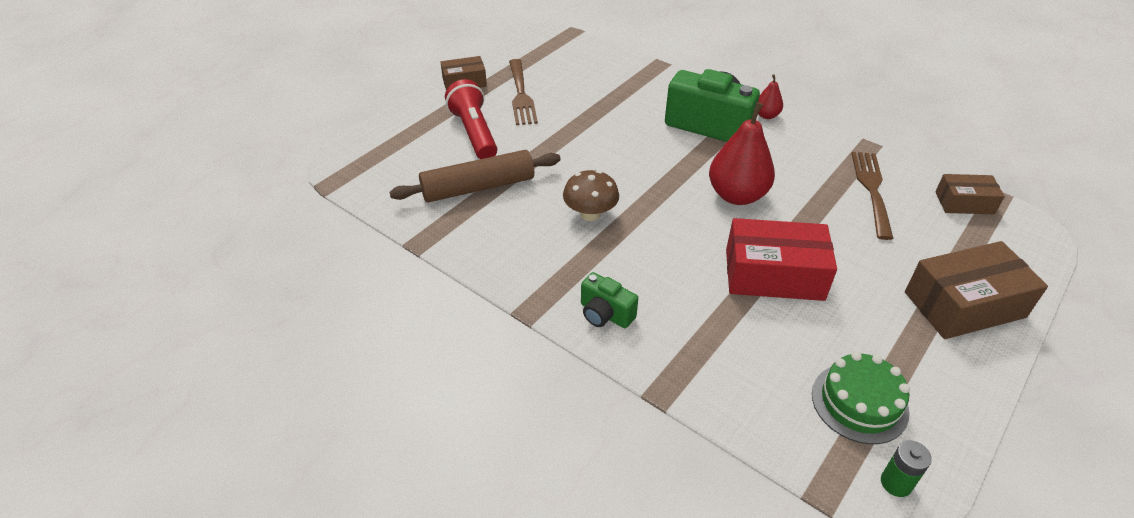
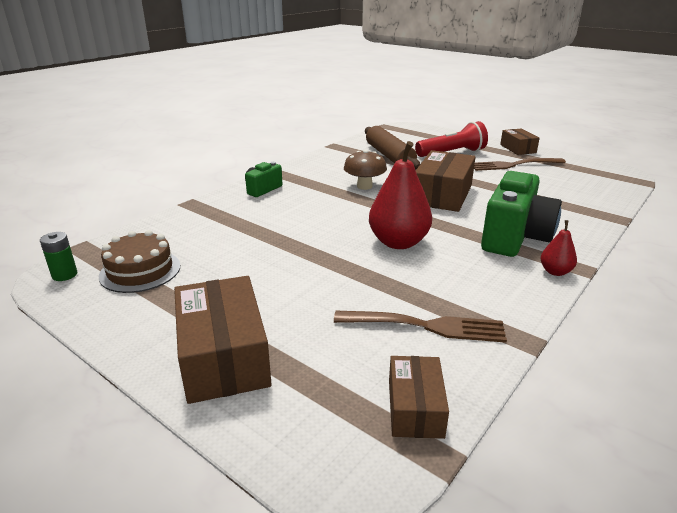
camera: 90 degrees right, 15 degrees down
red box [726,218,837,301] -> none
green cake [812,352,910,444] -> brown cake [99,230,180,293]
none -> brown box [416,150,475,212]

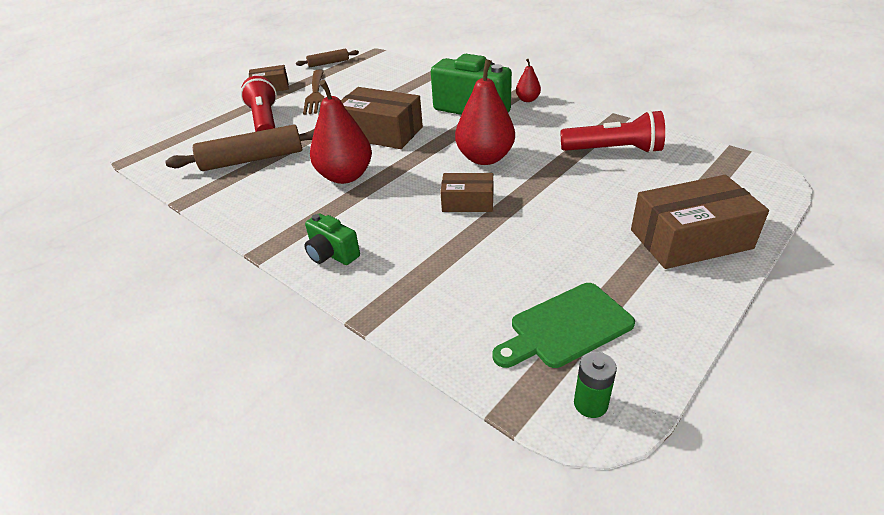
camera: 85 degrees left, 10 degrees up
brown cake [99,230,180,293] -> green cutting board [493,283,635,368]
brown fork [334,311,507,343] -> red flashlight [561,110,665,153]
brown mushroom [344,150,387,190] -> red pear [310,80,372,184]
brown box [389,356,449,439] -> brown box moved to [441,173,493,212]
none -> brown rolling pin [296,49,359,67]

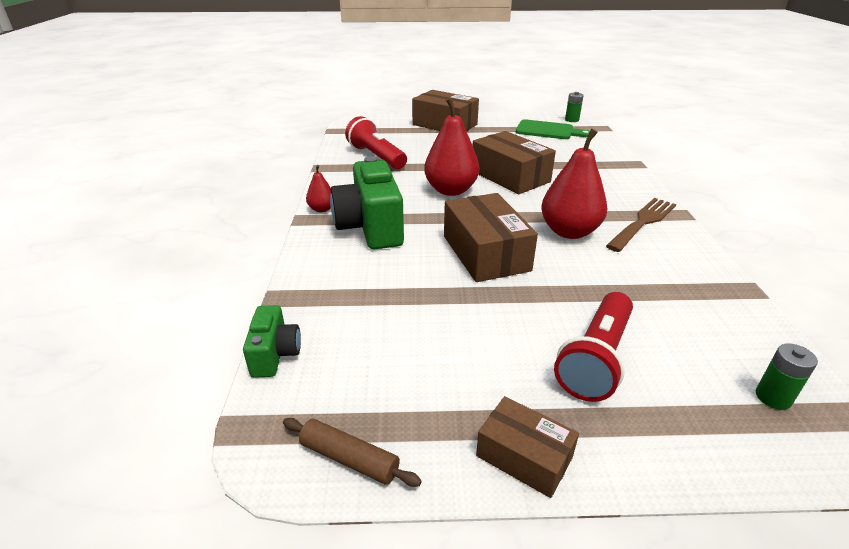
camera: 135 degrees left, 5 degrees down
brown rolling pin [165,125,314,171] -> none
brown fork [303,69,324,115] -> brown fork moved to [606,198,676,252]
green camera [304,213,360,265] -> green camera moved to [243,305,301,378]
brown box [441,173,493,212] -> brown box [473,131,556,194], size x1.72
none -> green battery [756,343,818,410]

